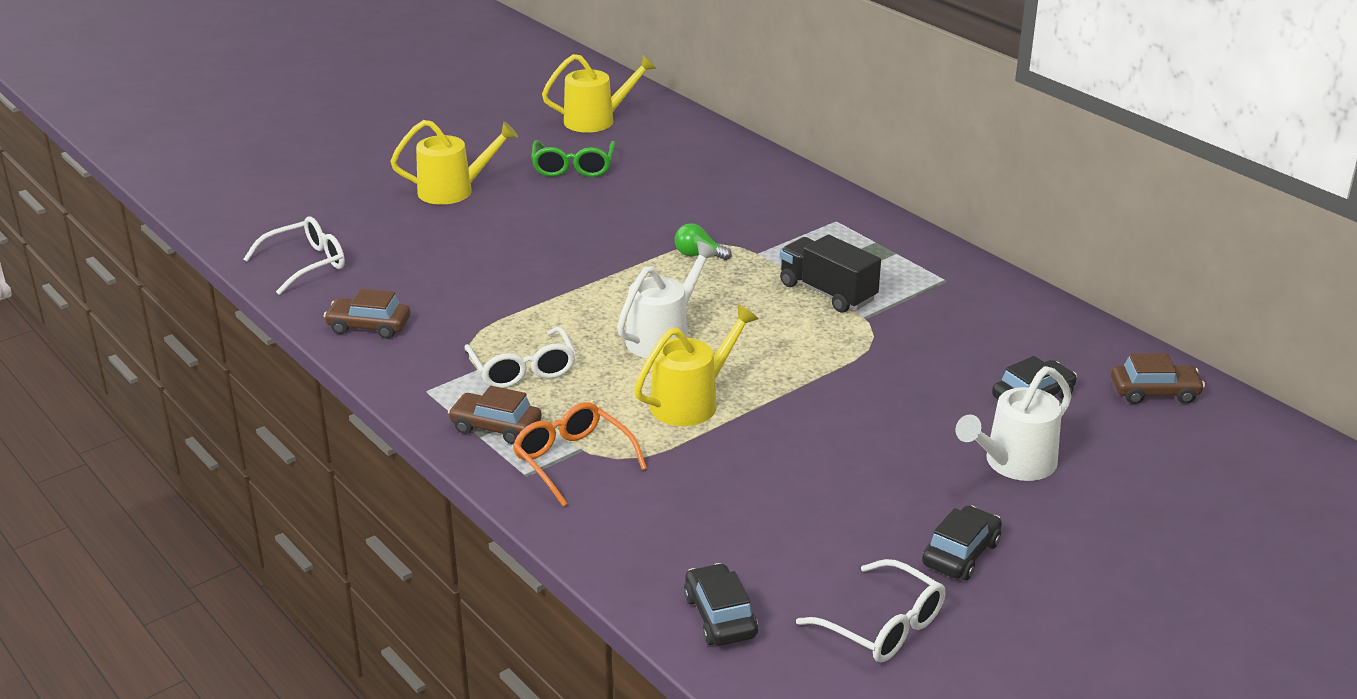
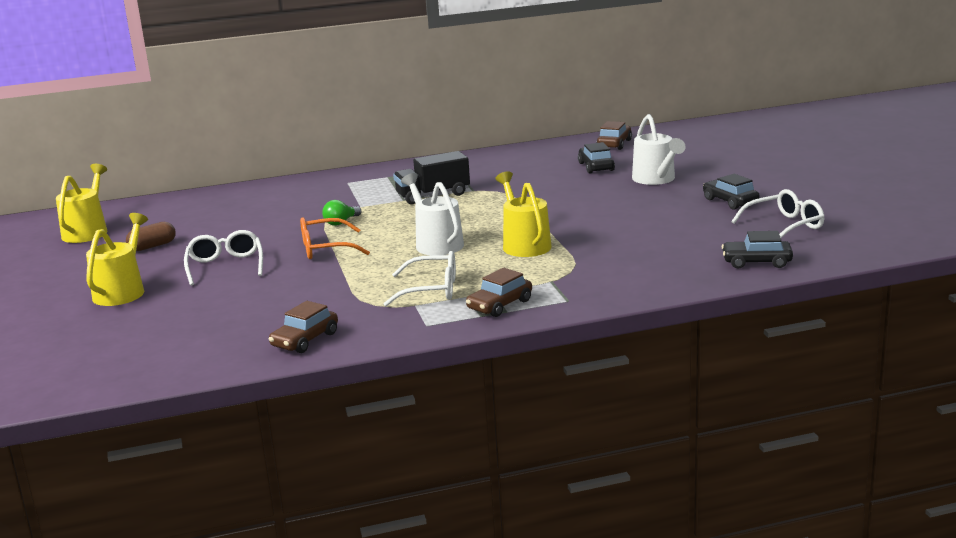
camera: 65 degrees left, 10 degrees down
white glasses [244,217,345,295] -> white glasses moved to [184,230,263,286]
orange glasses [513,402,647,507] -> orange glasses moved to [300,217,370,259]
green glasses [531,140,616,177] -> brown capsule [126,222,176,251]

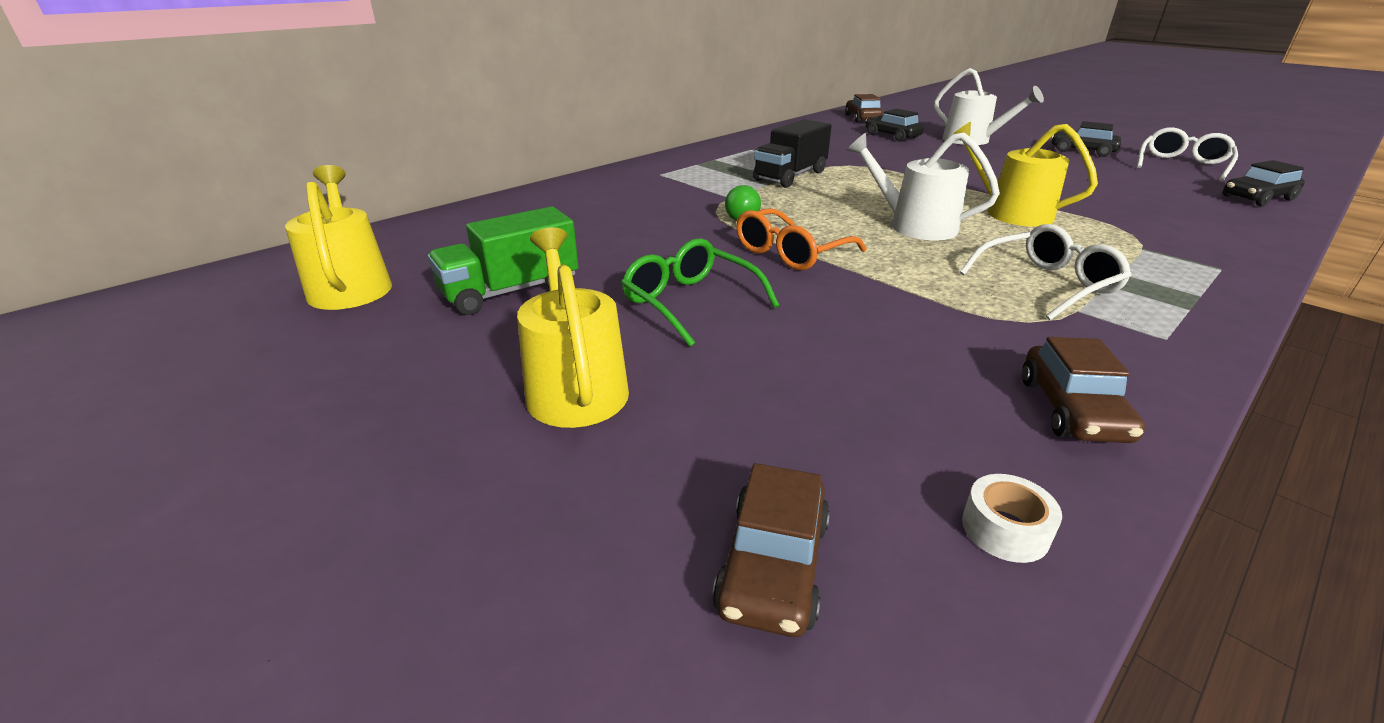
camera: 30 degrees left, 10 degrees up
brown capsule [126,222,176,251] -> green truck [428,206,578,315]
white glasses [184,230,263,286] -> green glasses [621,238,779,347]
brown car [466,268,532,317] -> brown car moved to [712,463,830,637]
none -> white tape [962,474,1062,563]

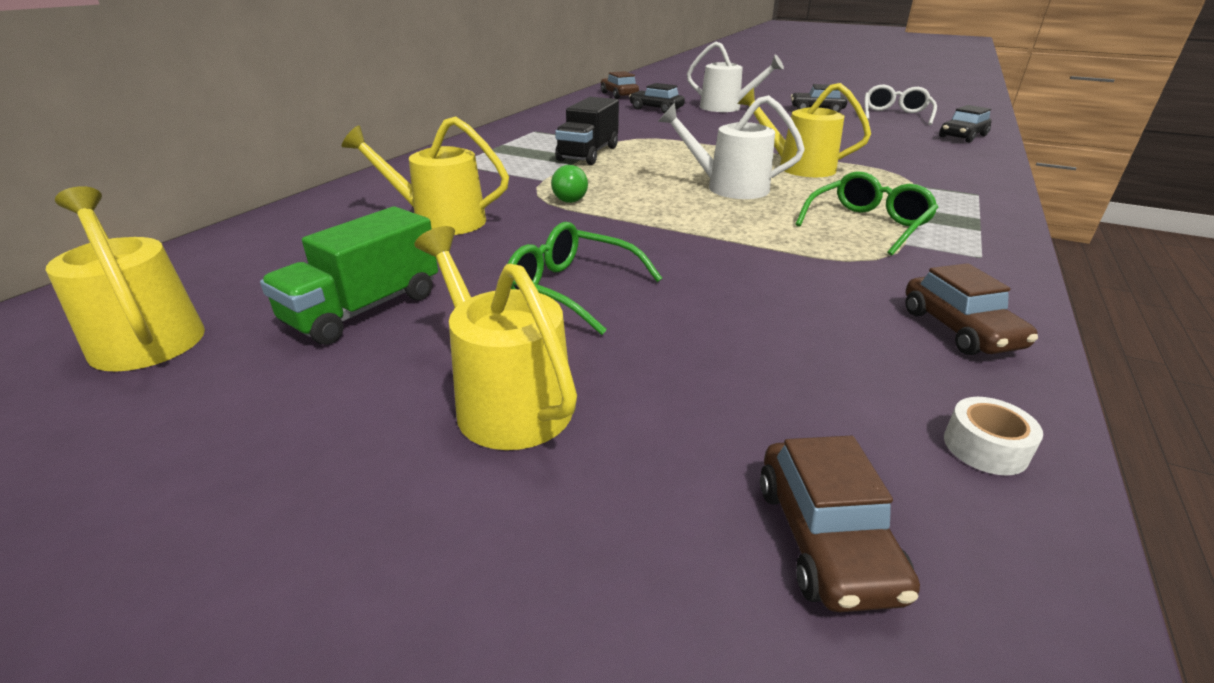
camera: 20 degrees left, 0 degrees up
orange glasses [736,208,866,270] -> none
white glasses [959,224,1132,320] -> green glasses [795,171,939,256]
none -> yellow watering can [342,117,509,235]

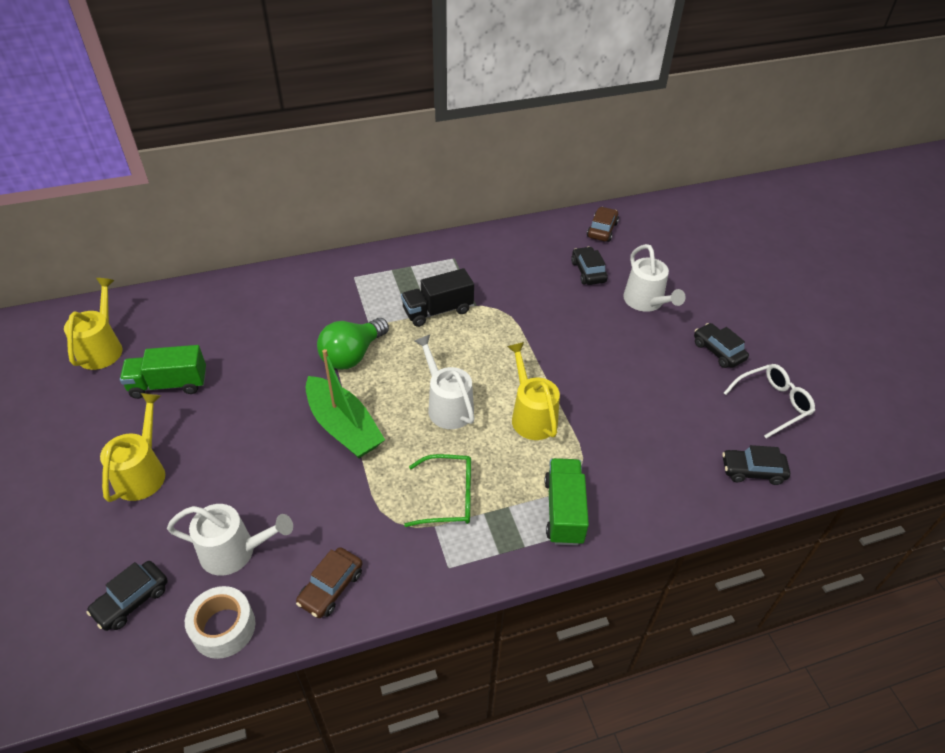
camera: 45 degrees right, 15 degrees up
yellow watering can [342,117,509,235] -> none
green glasses [508,222,662,335] -> none
green light bulb [551,165,588,203] -> green light bulb [317,318,389,370], size x1.93
brown car [760,436,920,612] -> black car [86,561,168,631]
white tape [944,397,1043,475] -> white tape [185,586,255,659], size x1.76
none -> white watering can [167,504,293,576]
none -> green boat [306,349,385,458]
none -> green truck [545,458,589,546]

